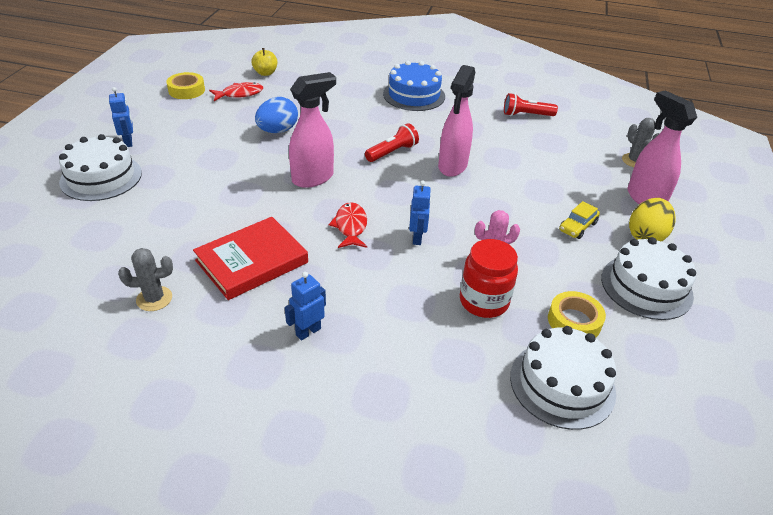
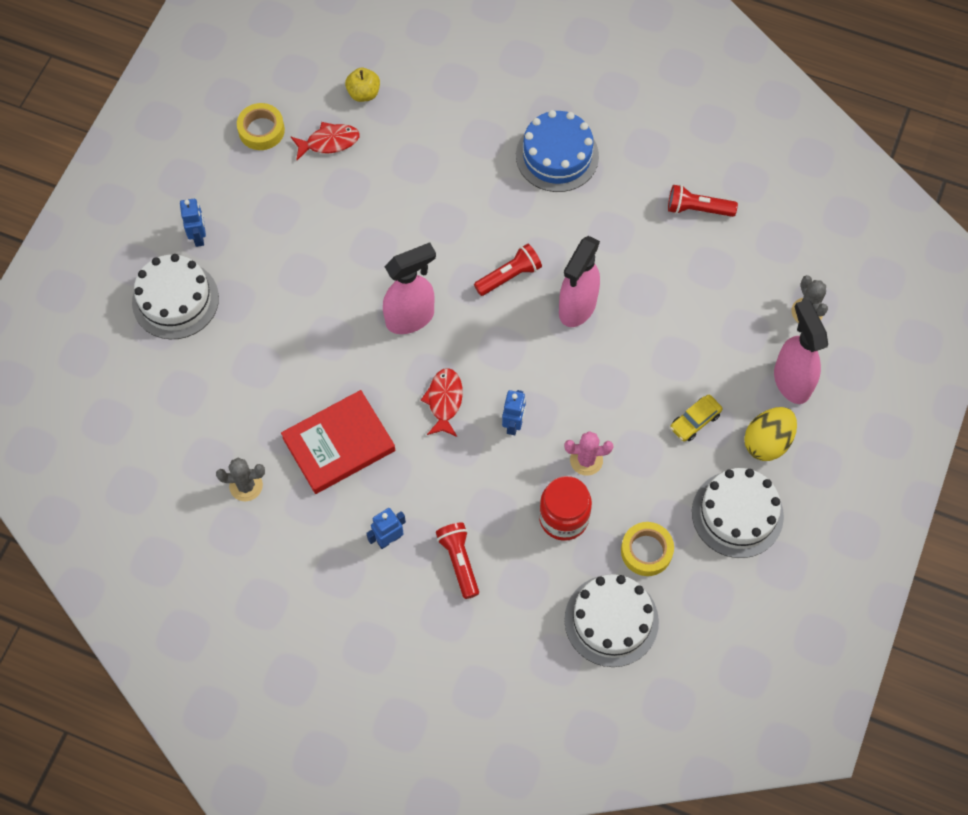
camera: 10 degrees right, 25 degrees up
blue egg [255,97,298,133] -> none
none -> red flashlight [436,522,479,599]

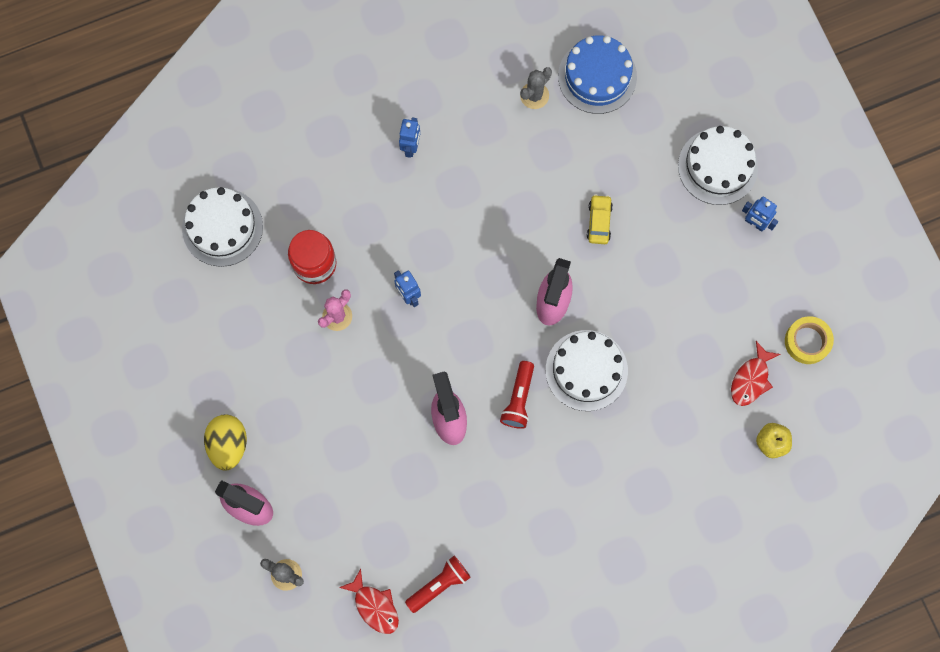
camera: 135 degrees right, 10 degrees up
red book [281,390,395,494] -> none
red fish [421,368,463,437] -> red fish moved to [339,569,399,634]
red flashlight [436,522,479,599] -> none
blue cake [516,110,599,192] -> blue cake moved to [558,35,637,114]
yellow tape [621,522,674,576] -> none
yellow car [670,395,723,442] -> yellow car moved to [587,194,613,244]
white cake [692,468,784,558] -> white cake moved to [546,330,628,411]

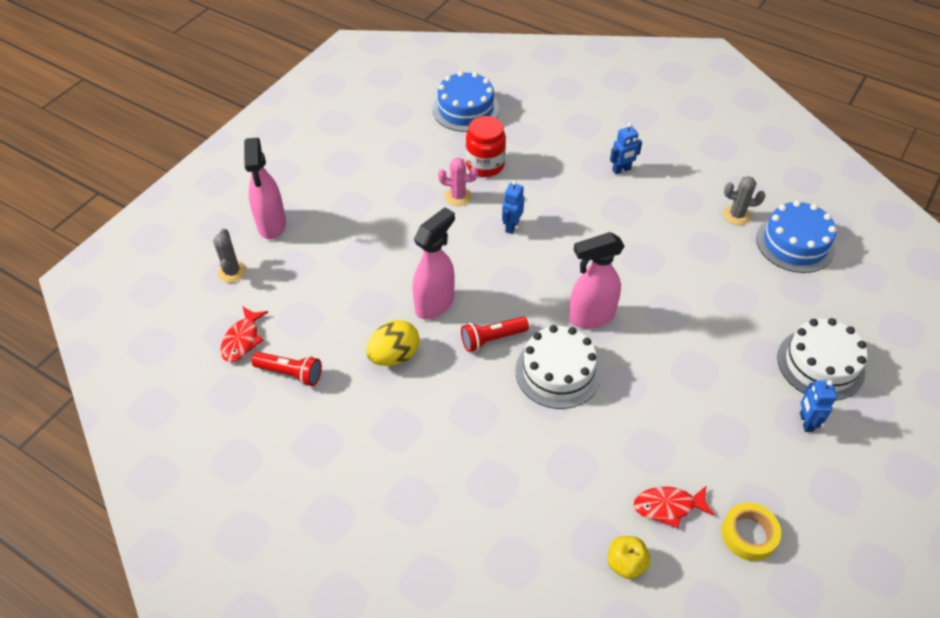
camera: 55 degrees right, 25 degrees down
white cake [182,187,263,267] -> blue cake [432,71,499,132]
yellow egg [204,414,247,471] -> yellow egg moved to [366,320,420,366]
yellow car [587,194,613,244] -> none

